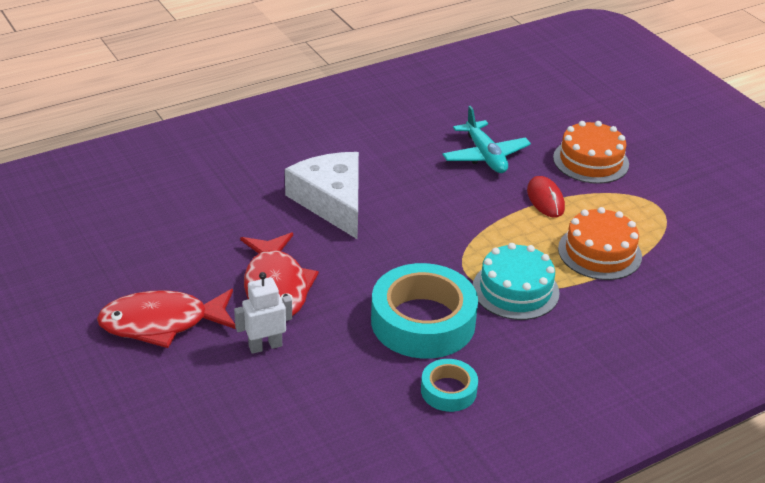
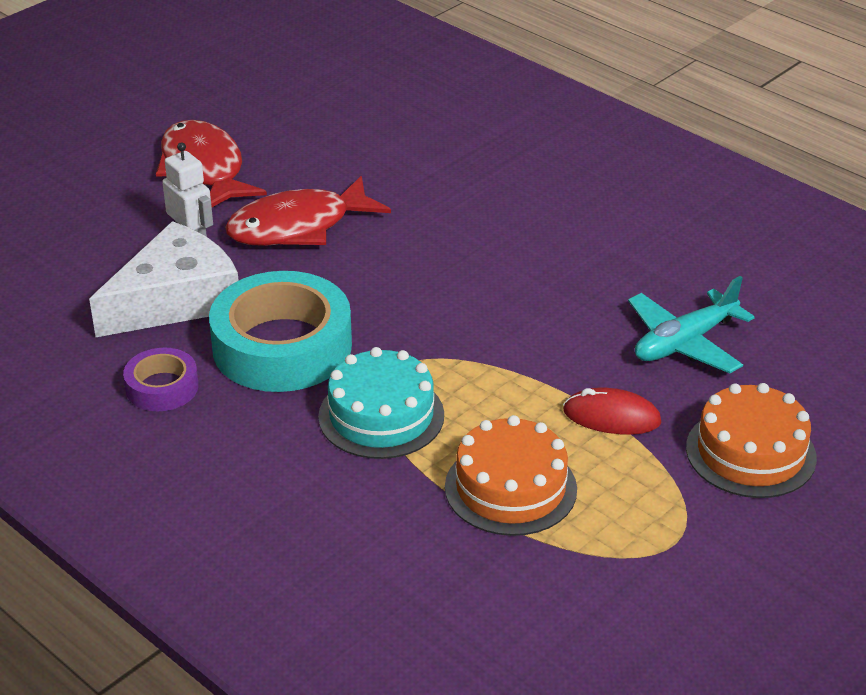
camera: 75 degrees right, 0 degrees up
white cheese [285,152,359,239] -> white cheese moved to [89,221,239,337]
turquoise tape [421,359,478,412] -> purple tape [123,348,198,411]
red mouse [527,176,565,217] -> red mouse turned 45 degrees clockwise [563,388,662,435]

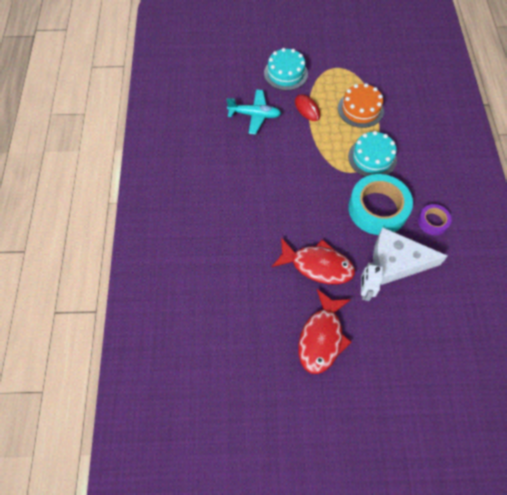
camera: 135 degrees left, 25 degrees up
orange cake [686,383,817,498] -> turquoise cake [264,48,308,91]

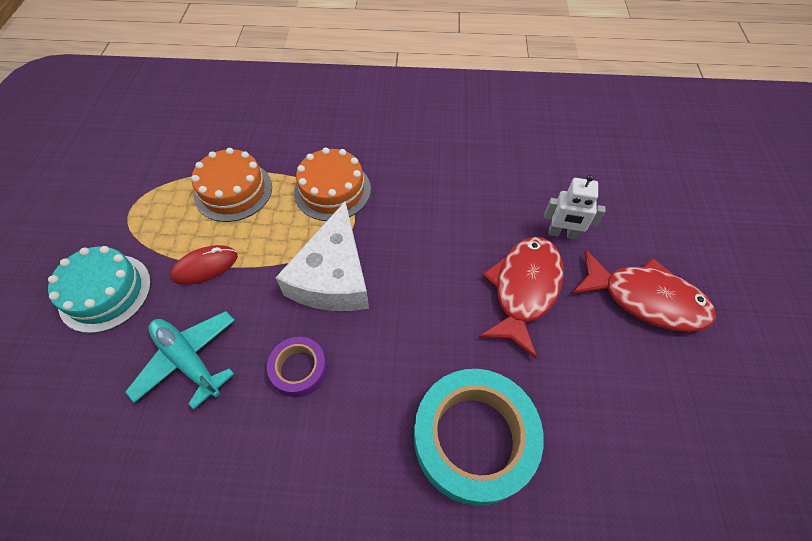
camera: 85 degrees left, 5 degrees down
turquoise plane [226,89,281,134] -> turquoise plane turned 60 degrees counterclockwise [125,311,235,410]
turquoise cake [348,131,397,177] -> orange cake [294,147,371,221]
turquoise tape [348,174,413,235] -> turquoise tape moved to [414,369,544,506]
white cheese [373,227,448,285] -> white cheese moved to [275,201,369,311]
purple tape [418,204,452,235] -> purple tape moved to [267,337,327,397]

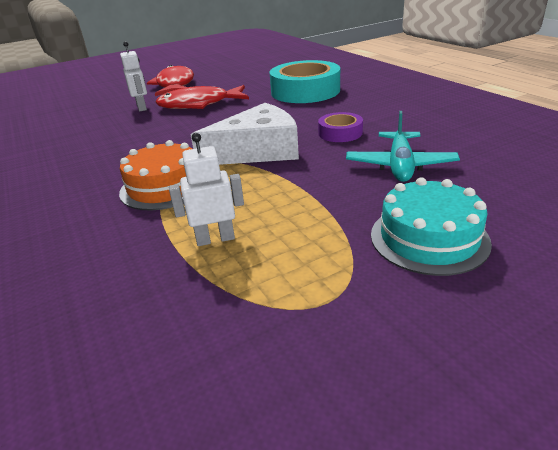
camera: 120 degrees left, 25 degrees down
red mouse [170,245,238,285] -> none
orange cake [191,148,272,222] -> white robot [169,133,244,246]

